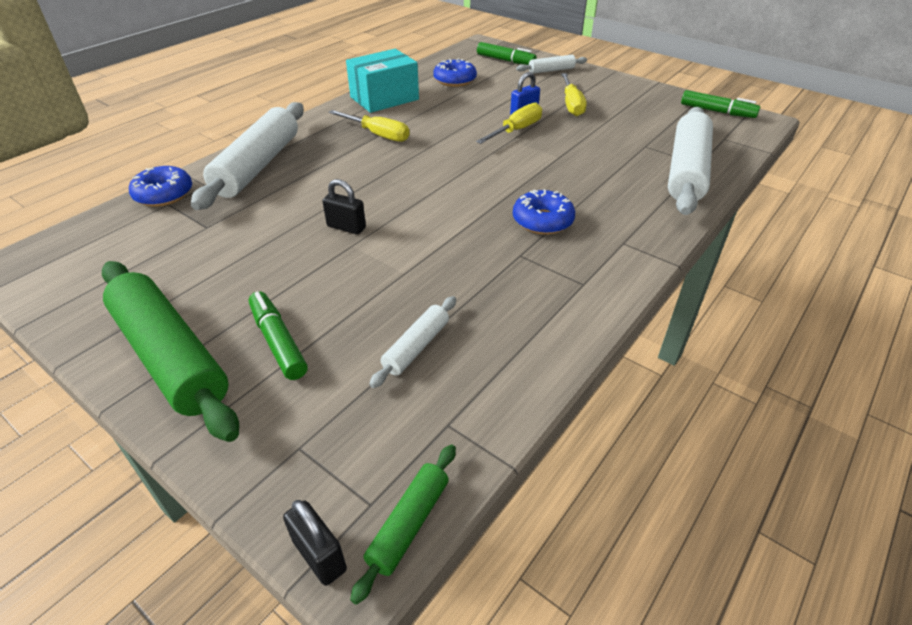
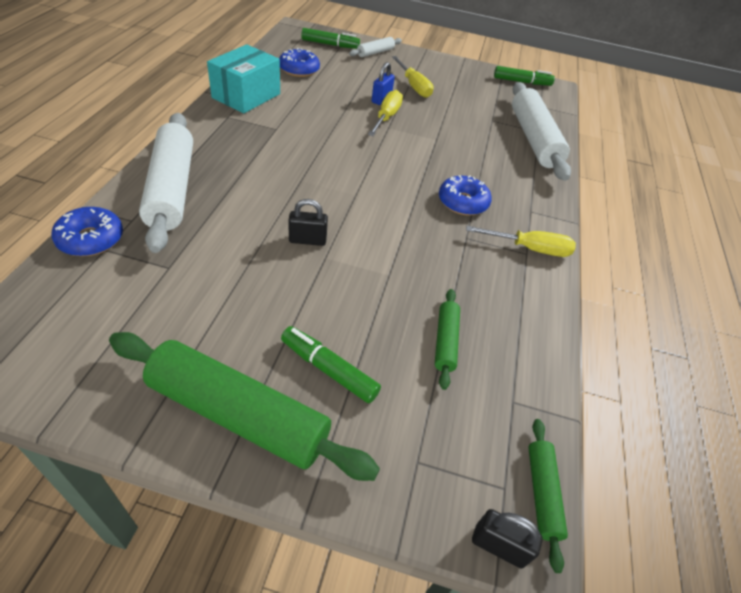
camera: 30 degrees left, 5 degrees up
yellow screwdriver [329,110,410,142] -> yellow screwdriver moved to [466,226,576,257]
white rolling pin [369,296,456,388] -> green rolling pin [435,289,460,390]

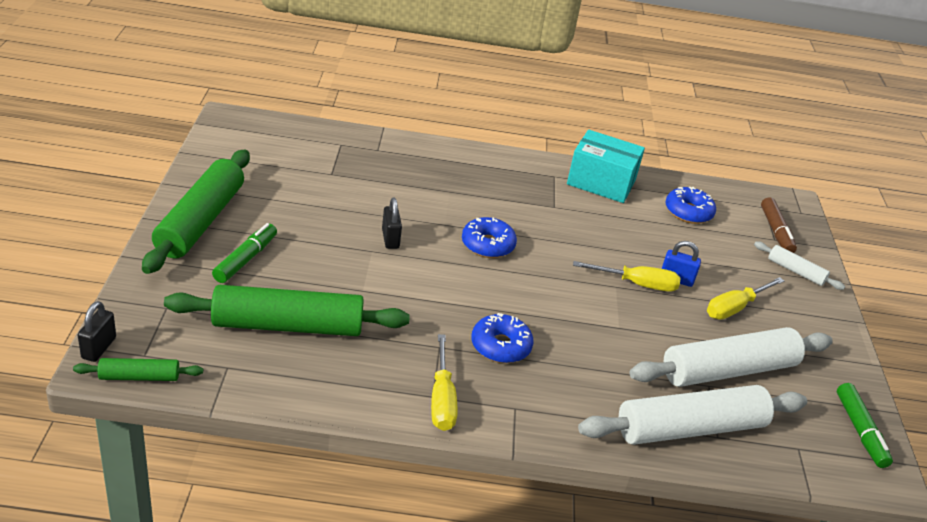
camera: 80 degrees right, 10 degrees down
blue donut [51,207,123,256] -> blue donut moved to [462,217,517,258]
white rolling pin [139,113,193,253] -> white rolling pin moved to [629,327,833,387]
green marker [301,28,360,49] -> brown marker [761,197,797,253]
green rolling pin [435,289,460,390] -> green rolling pin [164,285,410,336], size x2.09

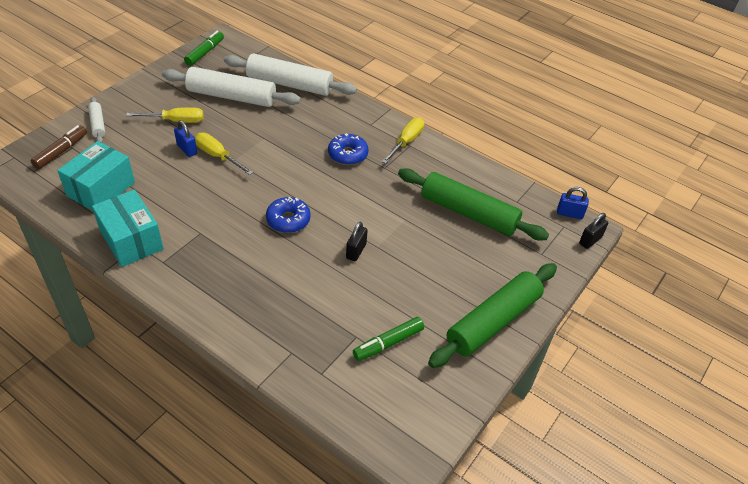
camera: 145 degrees left, 10 degrees up
green rolling pin [73,358,203,381] -> blue padlock [557,187,589,219]
green marker [212,223,277,283] -> green marker moved to [353,317,424,361]
blue donut [665,187,716,224] -> turquoise box [57,141,135,211]

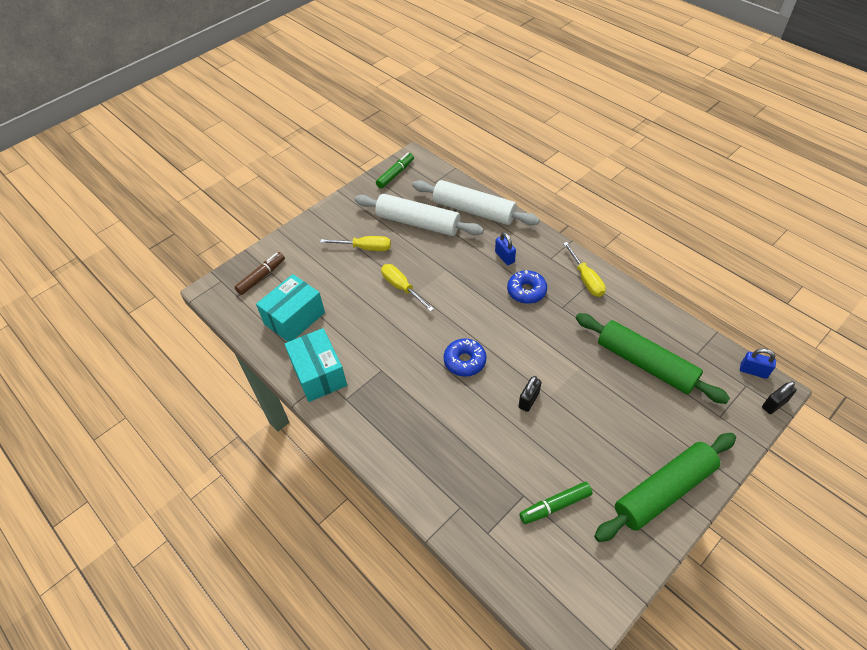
camera: 15 degrees right, 5 degrees up
white rolling pin [88,97,105,143] -> none
blue padlock [174,120,197,157] -> blue padlock moved to [495,232,516,265]
yellow screwdriver [382,118,424,164] -> yellow screwdriver turned 120 degrees clockwise [563,242,606,297]

